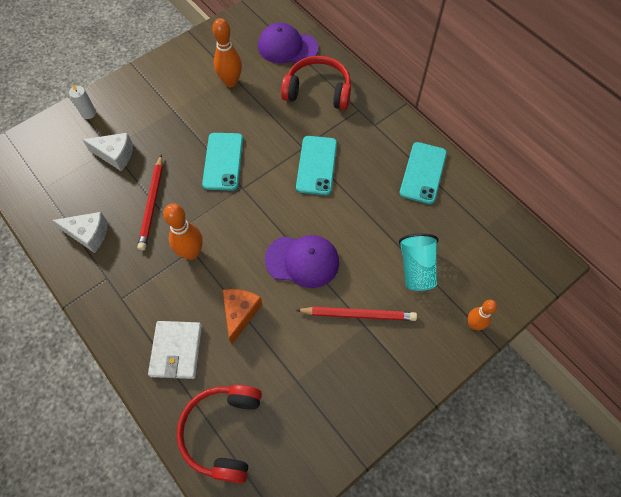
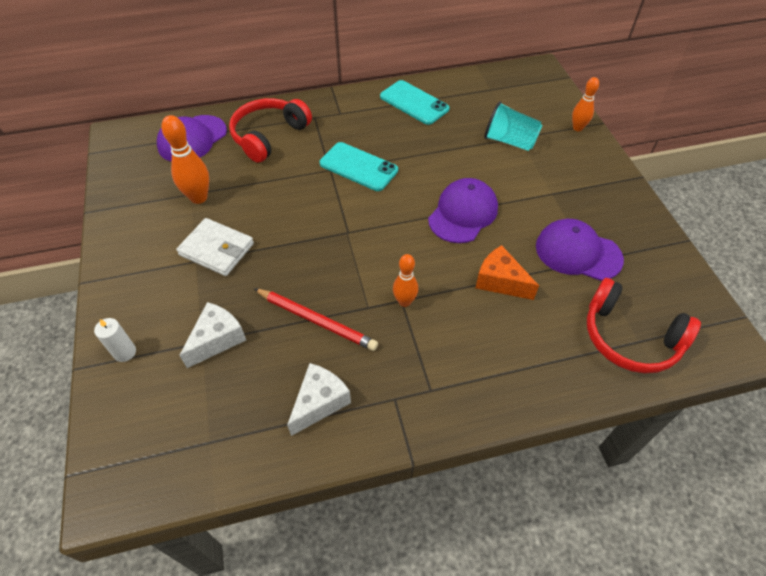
camera: 65 degrees left, 10 degrees down
white wallet [148,321,202,379] -> white wallet moved to [176,218,254,276]
orange bowling pin [163,203,203,260] -> orange bowling pin [393,254,418,307], size x0.65
turquoise phone [202,133,243,190] -> none
red pencil [296,307,417,321] -> none
none -> purple cap [536,219,624,281]

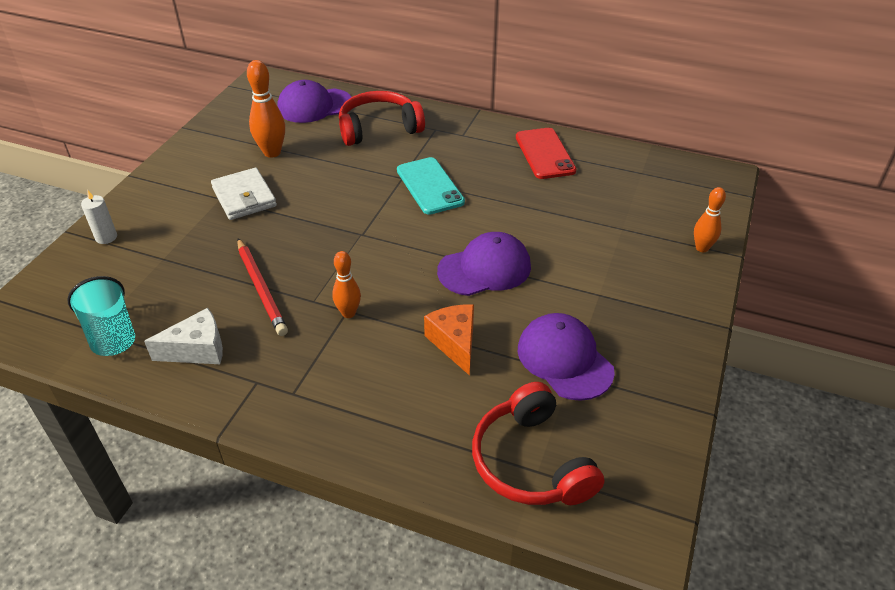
camera: 35 degrees right, 10 degrees down
white cheese [179,302,246,368] -> none
turquoise phone [380,80,449,125] -> red phone [516,128,576,179]
turquoise cup [484,101,543,151] -> turquoise cup moved to [67,276,135,356]

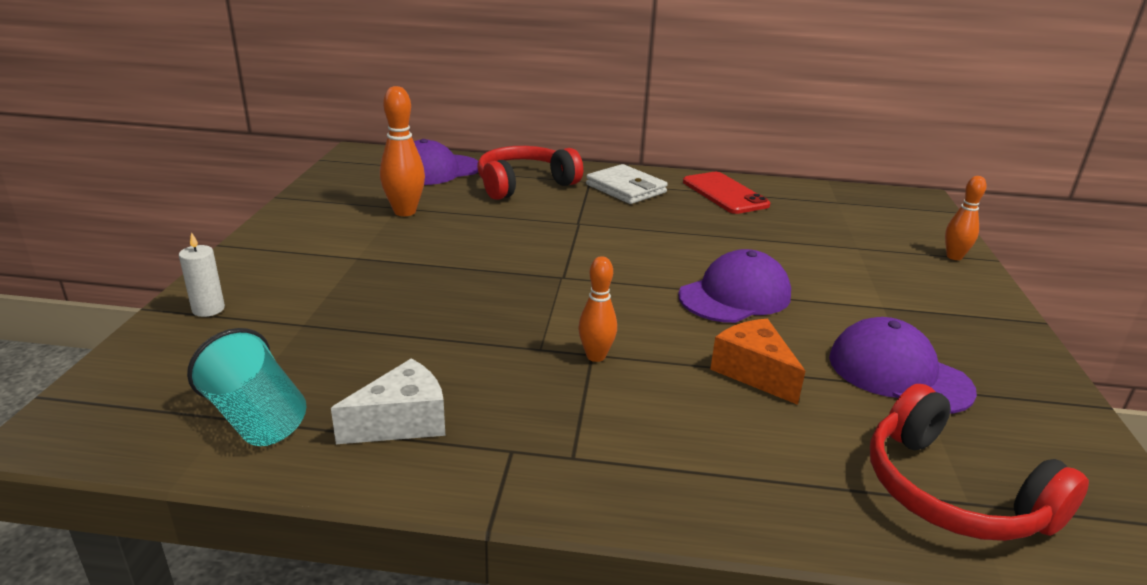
camera: 15 degrees left, 15 degrees down
white wallet [211,168,277,220] -> white wallet moved to [586,164,668,204]
red pencil [237,238,288,336] -> none
turquoise phone [397,157,465,215] -> none

